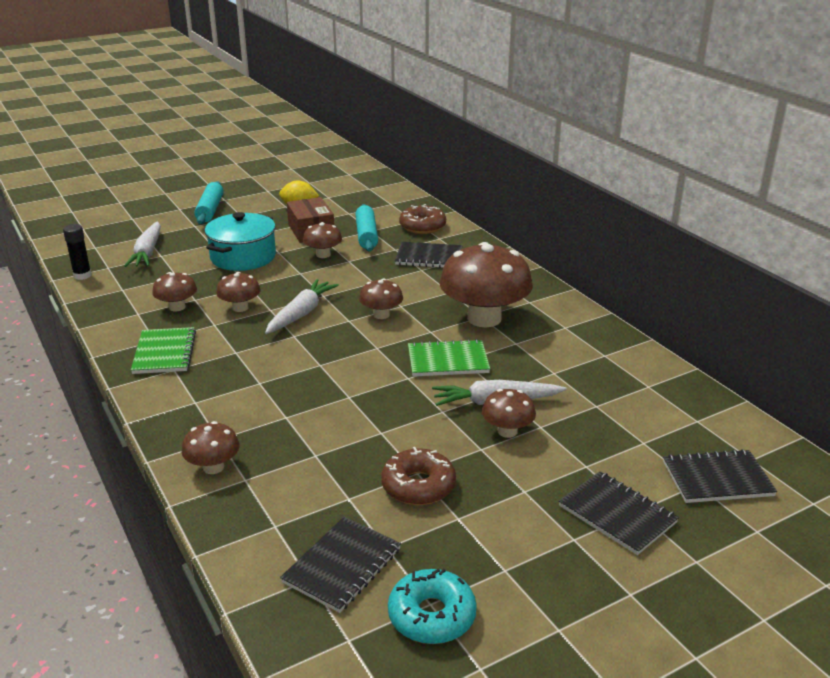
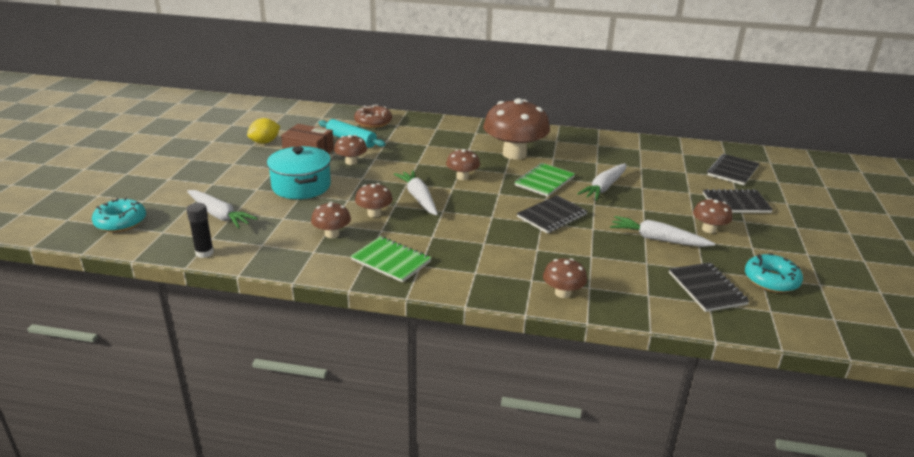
camera: 50 degrees left, 0 degrees up
turquoise rolling pin [194,181,224,224] -> none
brown donut [381,447,456,505] -> white carrot [610,216,715,247]
black notebook [395,242,463,268] -> black notebook moved to [517,195,588,233]
brown mushroom [482,389,536,438] -> brown mushroom moved to [693,198,733,233]
none -> turquoise donut [92,198,146,232]

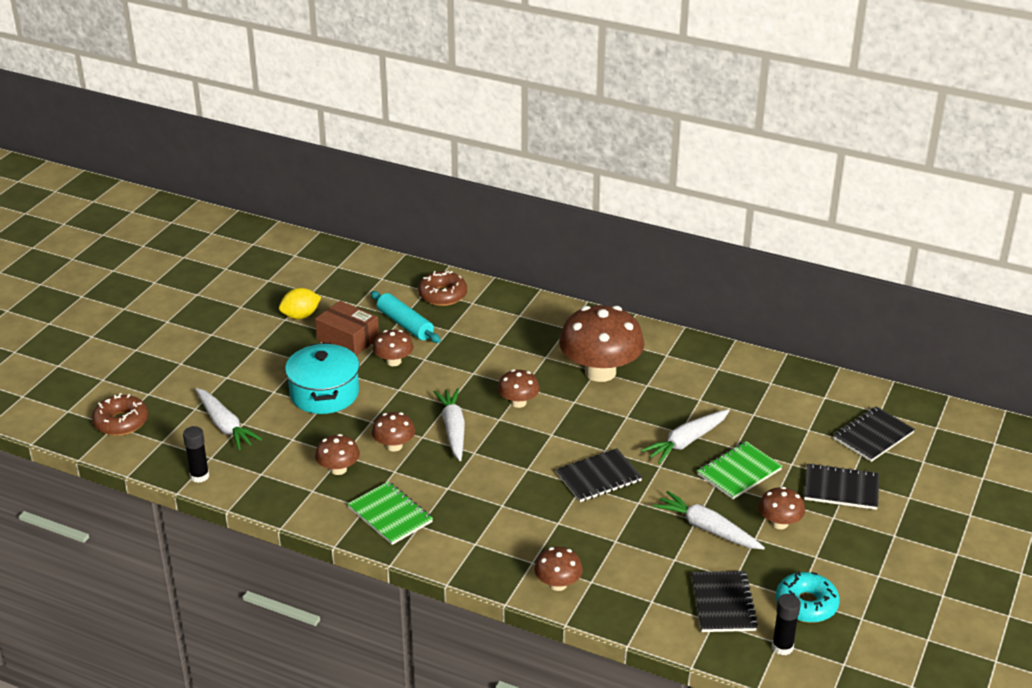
camera: 15 degrees right, 5 degrees up
turquoise donut [92,198,146,232] -> brown donut [92,393,148,436]
green notebook [514,163,575,197] -> green notebook moved to [697,441,782,499]
none -> black glue stick [772,594,801,655]

